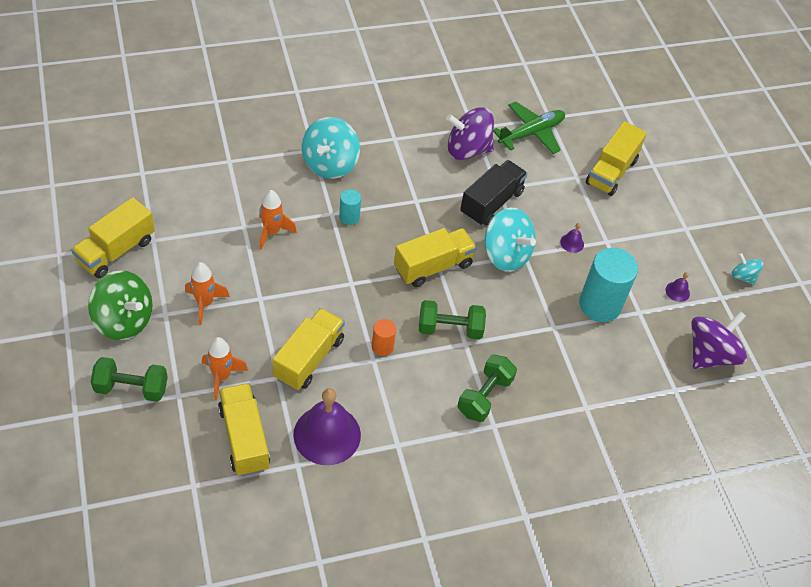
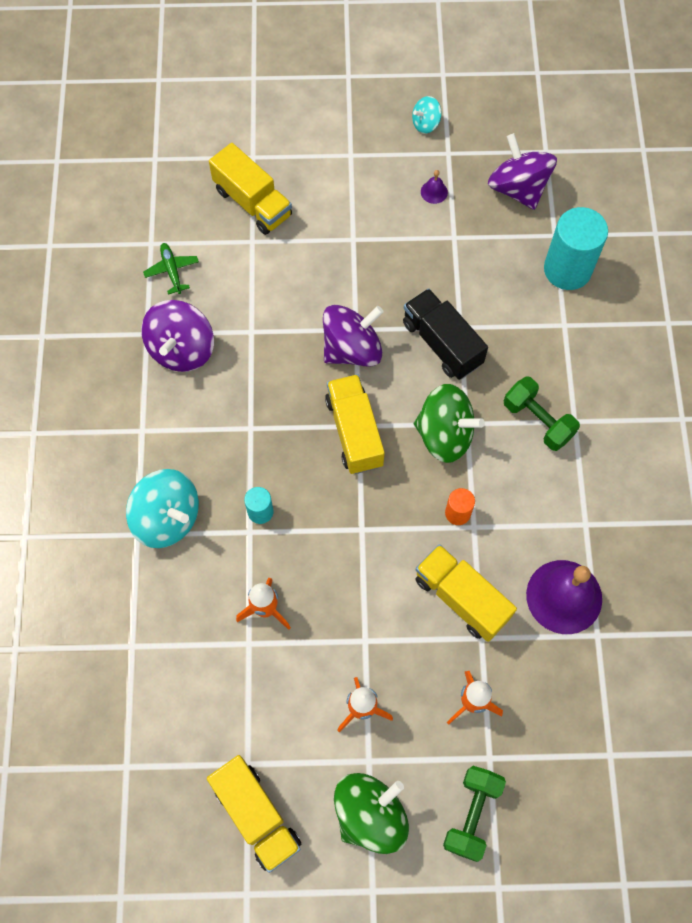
camera: 70 degrees left, 15 degrees up
yellow truck [218,383,270,476] -> none
green dumbbell [419,300,486,339] -> green spinning top [414,384,485,463]
black truck [460,160,528,226] -> black truck moved to [403,288,488,380]
turquoise spinning top [484,208,536,272] -> purple spinning top [323,305,384,367]
green plane [493,102,565,154] -> green plane [143,243,199,295], size x0.58
purple bell [560,223,584,253] -> none
turquoise cylinder [579,248,638,322] -> turquoise cylinder moved to [544,207,608,290]

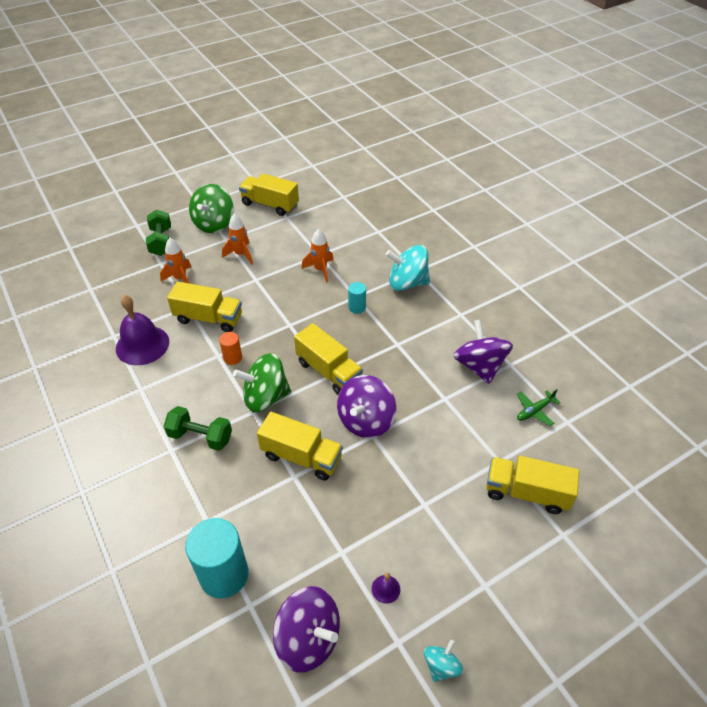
camera: 150 degrees right, 20 degrees down
green plane [143,243,199,295] -> green plane turned 105 degrees clockwise [517,389,561,426]
black truck [403,288,488,380] -> yellow truck [257,412,343,480]

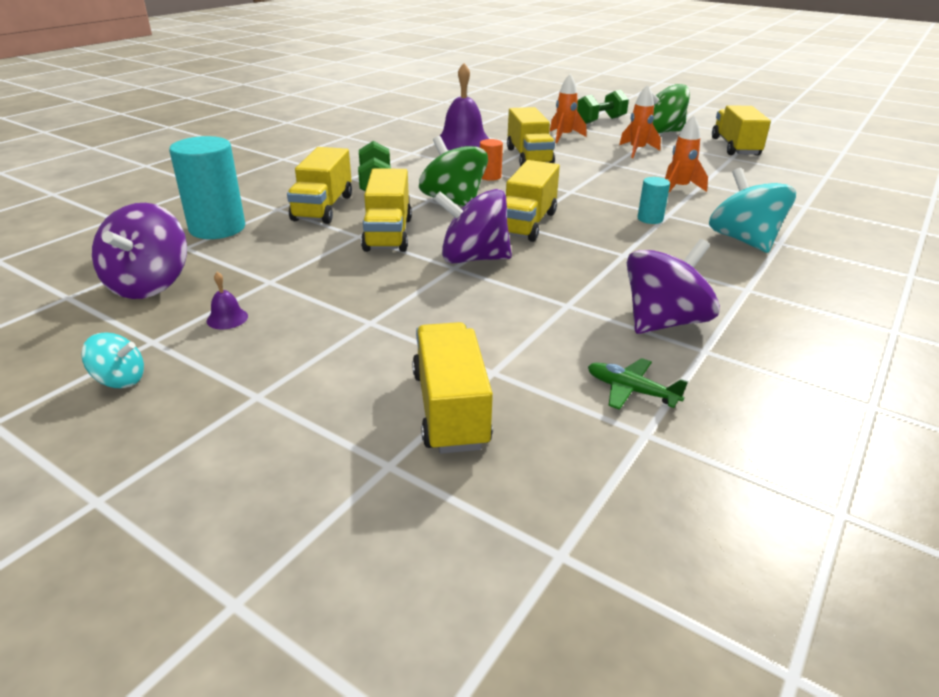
camera: 65 degrees right, 15 degrees down
none -> yellow truck [287,147,352,224]

